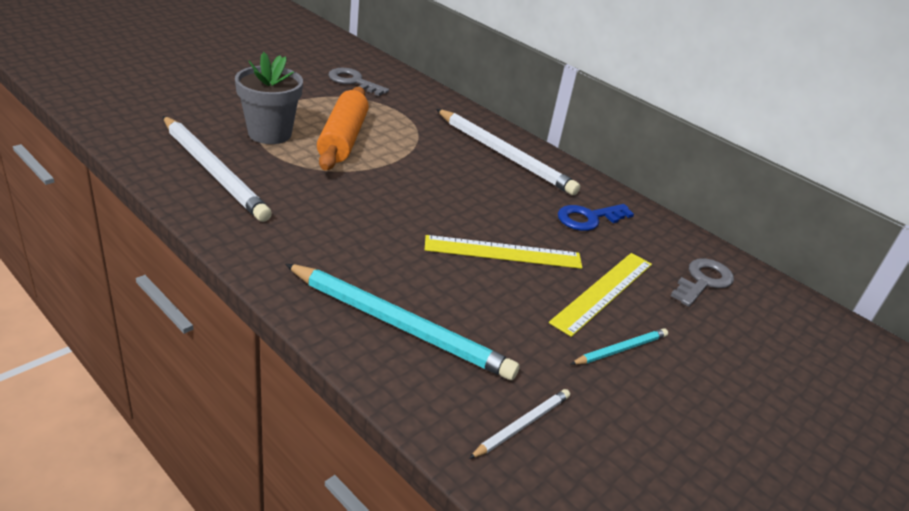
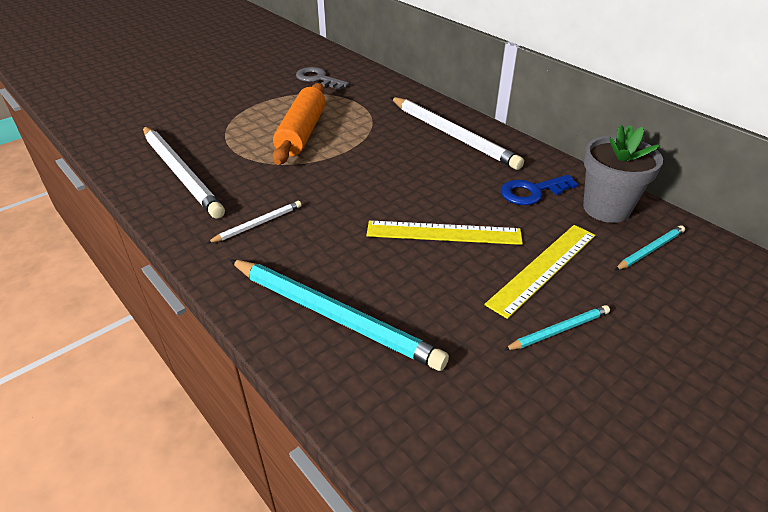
camera: 10 degrees right, 5 degrees up
grey flower pot [235,52,303,144] -> grey flower pot moved to [583,125,663,223]
white pencil [469,389,570,459] -> white pencil moved to [207,201,302,243]
grey key [670,258,734,307] -> turquoise pencil [615,225,685,270]

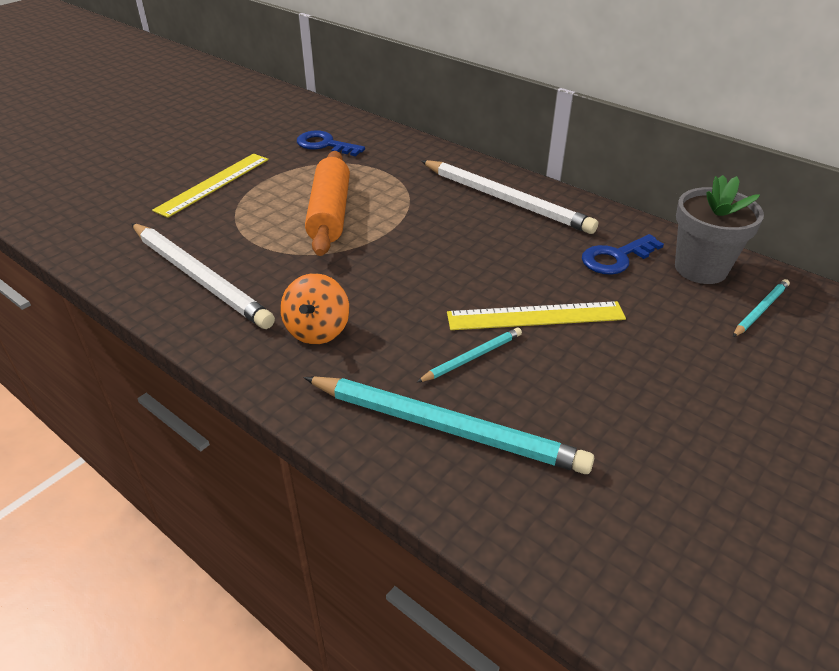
camera: 10 degrees left, 0 degrees up
white pencil [207,201,302,243] -> orange spinning top [280,273,349,344]
grey key [296,67,349,90] -> blue key [297,130,365,156]
yellow ruler [484,225,596,319] -> yellow ruler moved to [152,154,269,218]
turquoise pencil [504,305,610,350] -> turquoise pencil moved to [416,327,522,383]

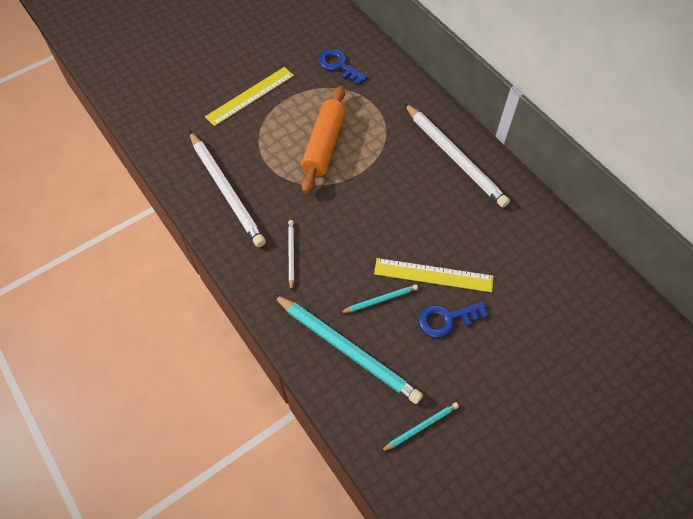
camera: 15 degrees right, 20 degrees up
orange spinning top [280,273,349,344] -> white pencil [288,220,294,291]
blue key [582,234,664,275] -> blue key moved to [418,301,489,338]
grey flower pot [675,175,764,284] -> none
turquoise pencil [733,279,790,337] -> turquoise pencil moved to [380,402,459,452]

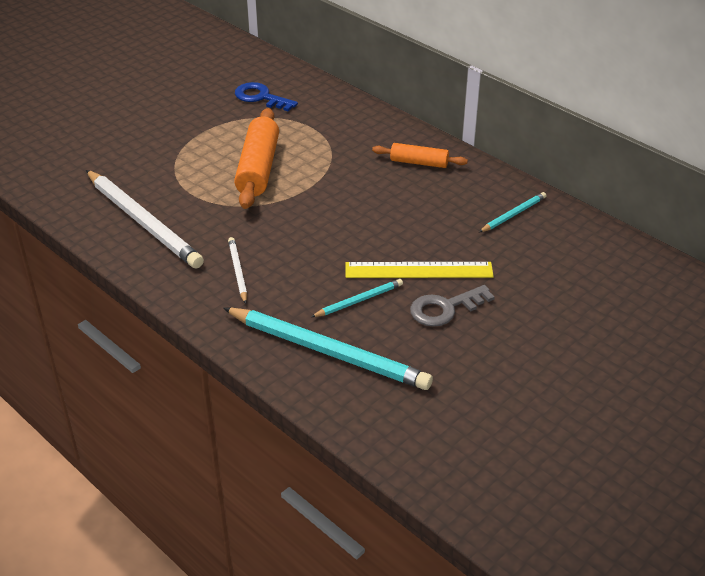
camera: 10 degrees left, 20 degrees down
yellow ruler [205,67,294,126] -> none
turquoise pencil [380,402,459,452] -> turquoise pencil moved to [479,192,546,233]
white pencil [404,103,510,208] -> orange rolling pin [372,143,468,168]
blue key [418,301,489,338] -> grey key [410,285,494,327]

